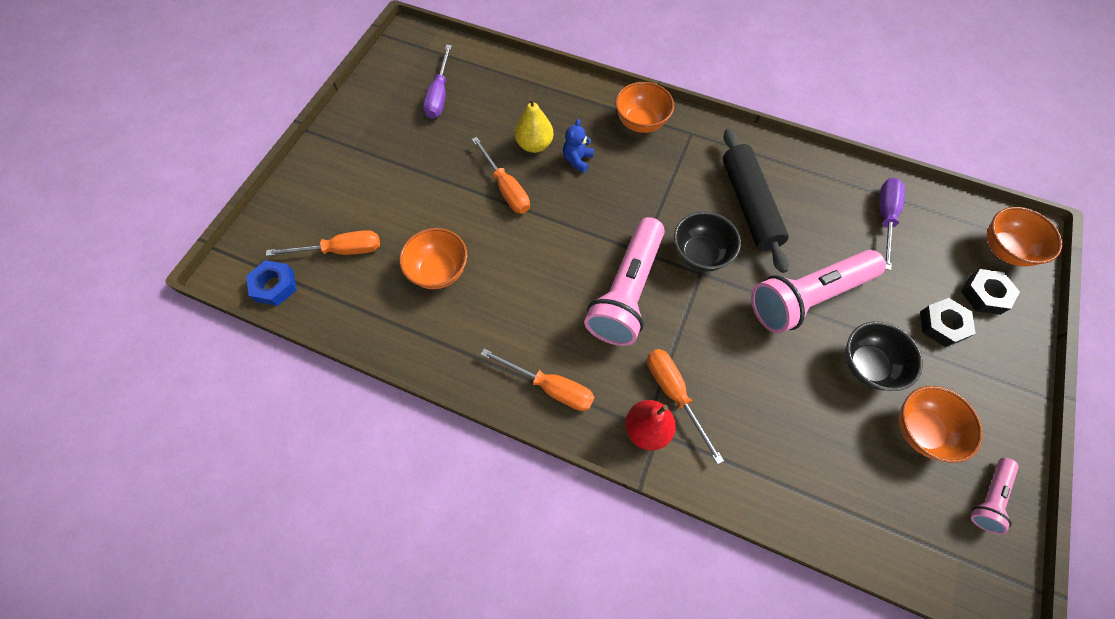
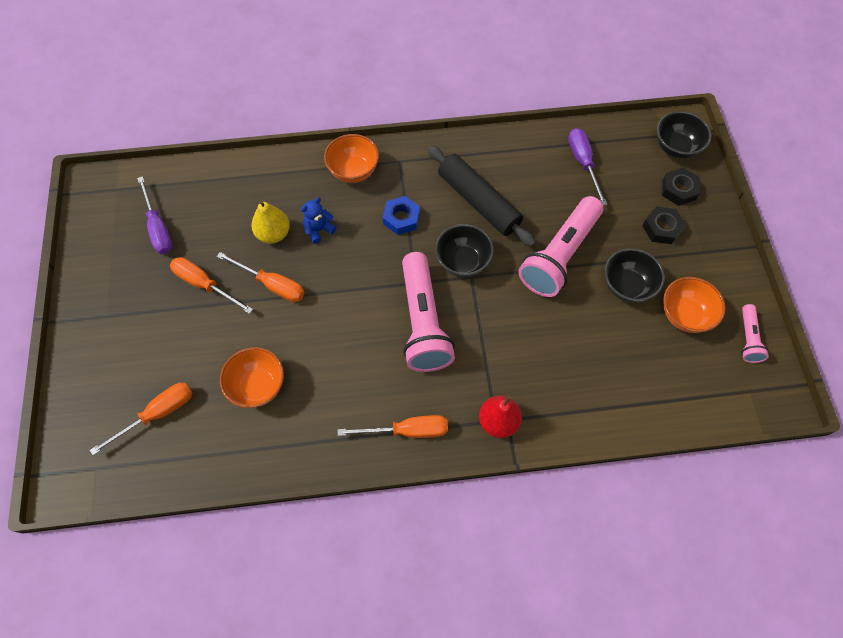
camera: 30 degrees left, 0 degrees up
blue nut [246,260,297,306] -> blue nut moved to [382,196,420,235]
blue teddy bear [563,119,594,173] -> blue teddy bear turned 60 degrees clockwise [301,197,336,244]
orange screwdriver [647,349,724,464] -> orange screwdriver moved to [170,257,253,314]
orange bowl [987,207,1062,266] -> black bowl [657,111,712,159]

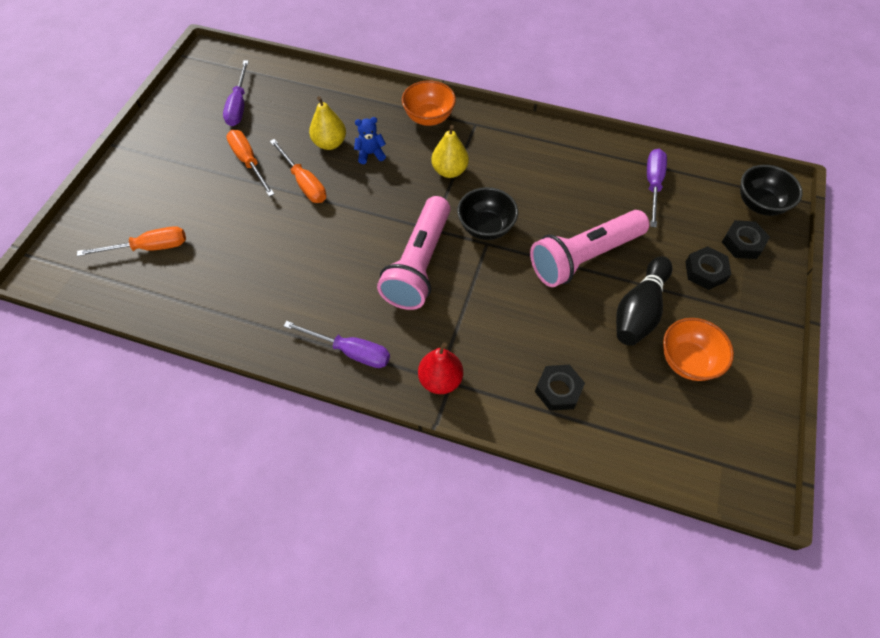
camera: 25 degrees right, 5 degrees down
orange bowl [220,347,284,408] -> none
orange screwdriver [338,415,448,438] -> purple screwdriver [284,321,390,368]
blue nut [382,196,420,235] -> yellow pear [431,125,469,178]
black rolling pin [428,145,536,247] -> none
black bowl [604,248,665,303] -> black bowling pin [616,256,672,346]
pink flashlight [741,304,769,363] -> none
none -> black nut [535,365,585,411]

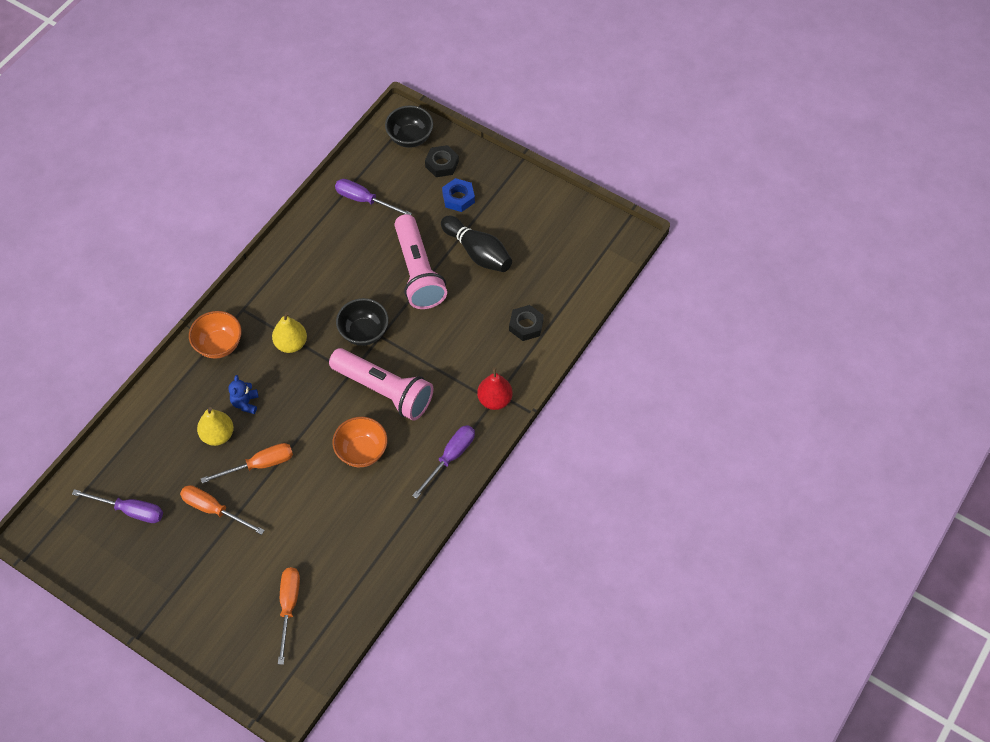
camera: 75 degrees left, 0 degrees up
orange screwdriver [226,130,274,196] -> orange screwdriver turned 45 degrees clockwise [180,485,265,535]
orange bowl [663,318,734,381] -> orange bowl moved to [332,417,388,467]
black nut [685,246,731,290] -> blue nut [442,178,475,212]

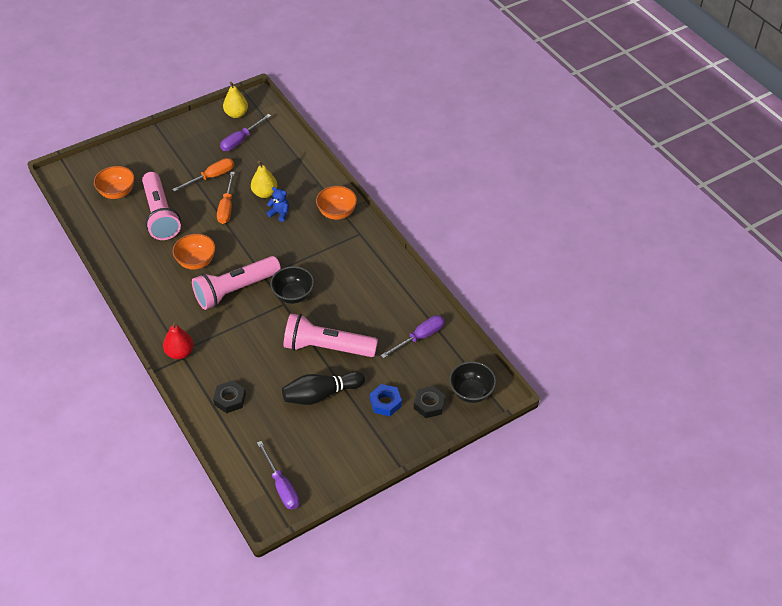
camera: 115 degrees right, 10 degrees down
yellow pear [272,312,307,353] -> yellow pear moved to [223,82,248,118]
orange screwdriver [278,567,300,665] -> orange bowl [94,166,135,199]
purple screwdriver [412,425,475,499] -> purple screwdriver moved to [257,441,300,510]
none -> pink flashlight [142,172,181,240]

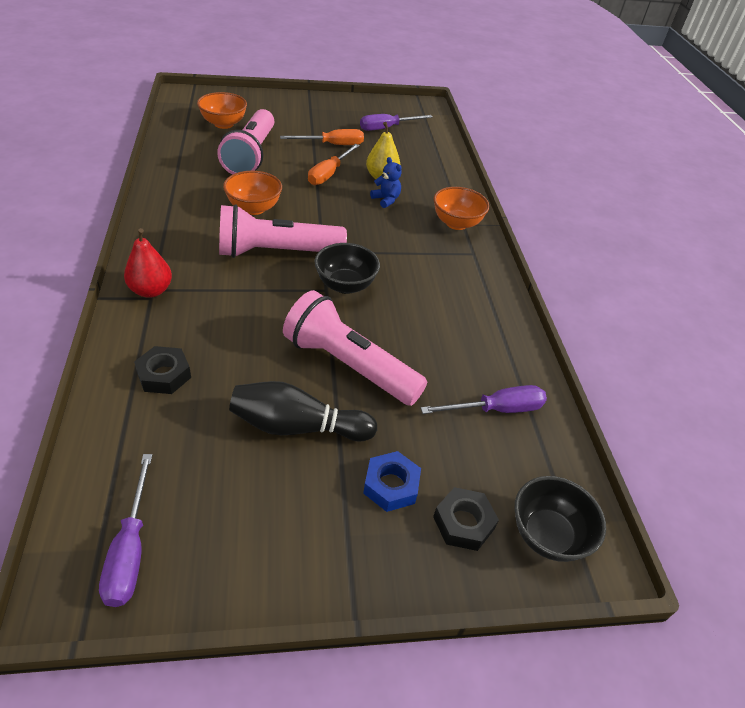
camera: 20 degrees right, 5 degrees down
yellow pear [223,82,248,118] -> none

